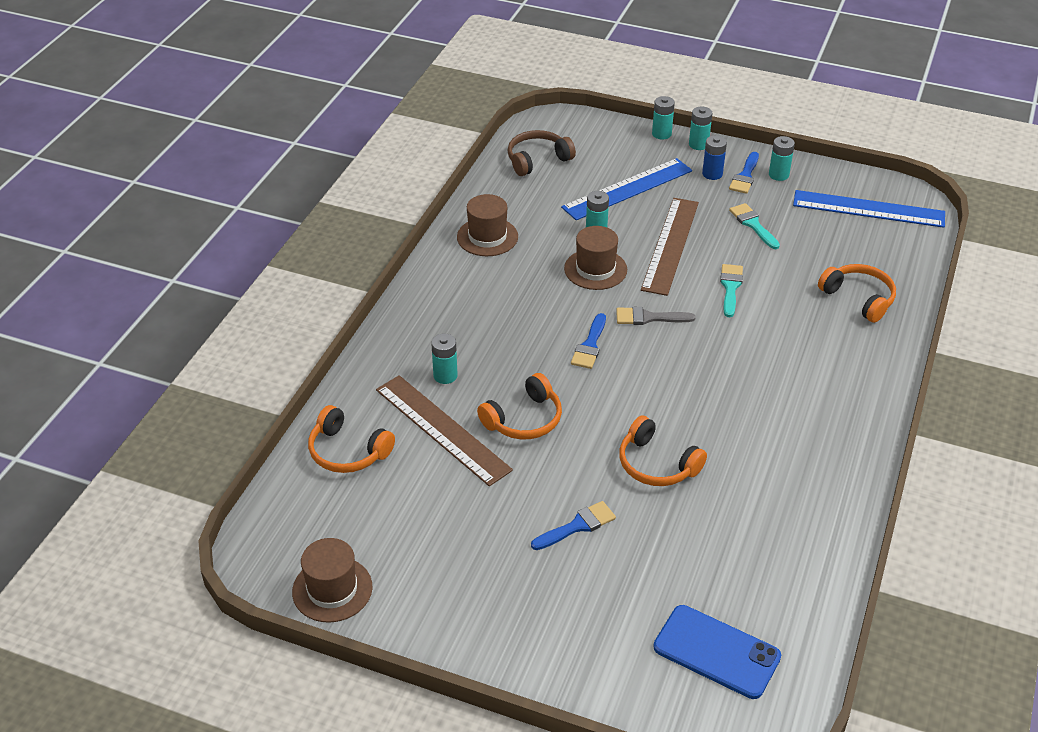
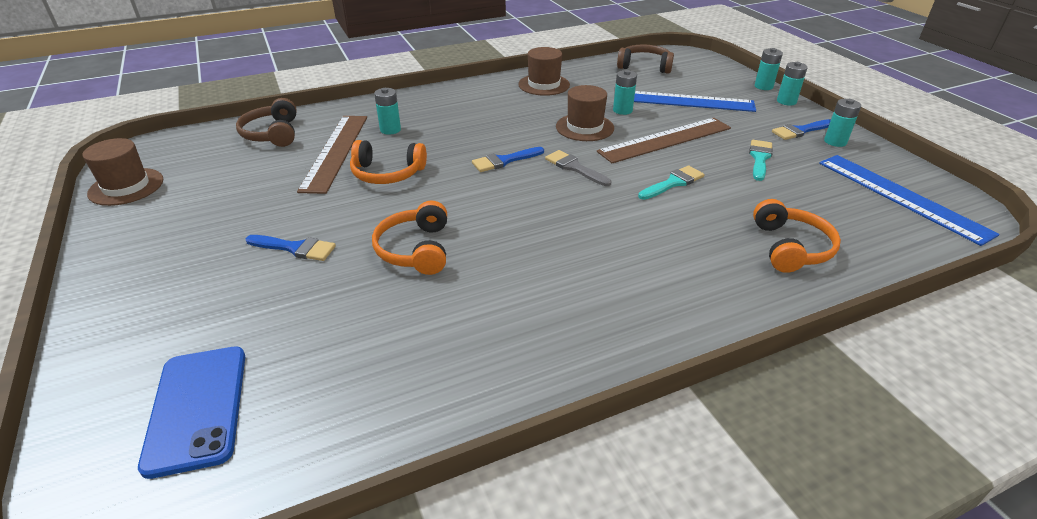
camera: 45 degrees right, 5 degrees down
orange headphones [308,405,395,473] -> brown headphones [236,98,297,147]
blue battery [702,135,727,180] -> none

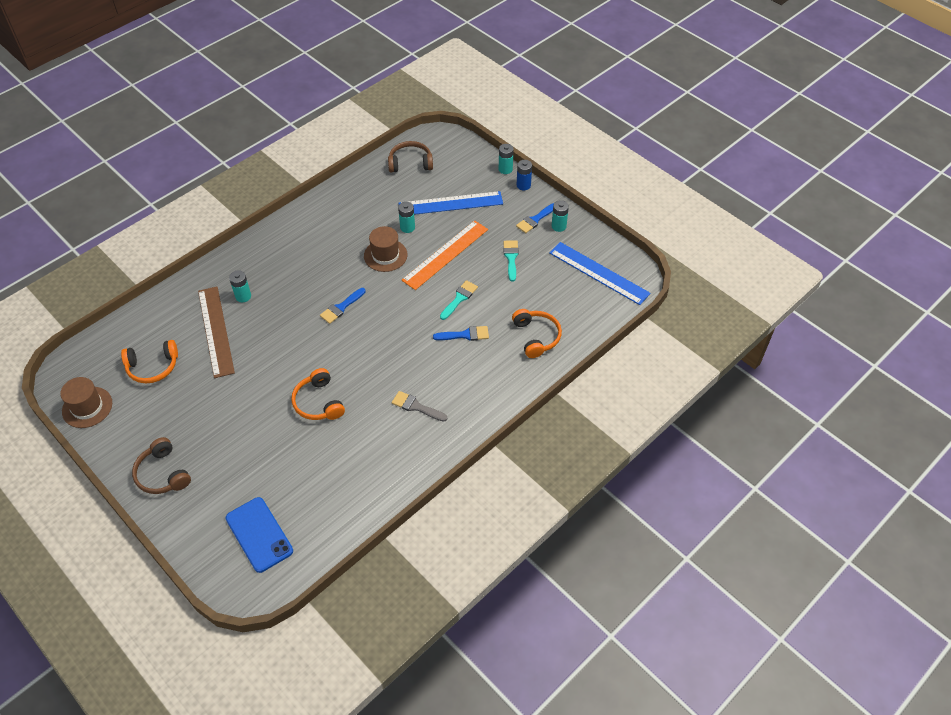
camera: 20 degrees left, 15 degrees up
brown headphones [236,98,297,147] -> brown headphones moved to [132,437,191,494]
blue brush [246,235,336,261] -> blue brush moved to [433,326,489,341]
orange headphones [350,140,427,184] -> orange headphones moved to [121,340,178,383]
brown hat [518,47,570,96] -> none
grey brush [545,150,611,186] -> grey brush moved to [392,391,448,421]
brown ruler [597,118,731,163] -> orange ruler [402,220,488,290]
turquoise battery [777,62,808,106] -> blue battery [517,160,532,190]

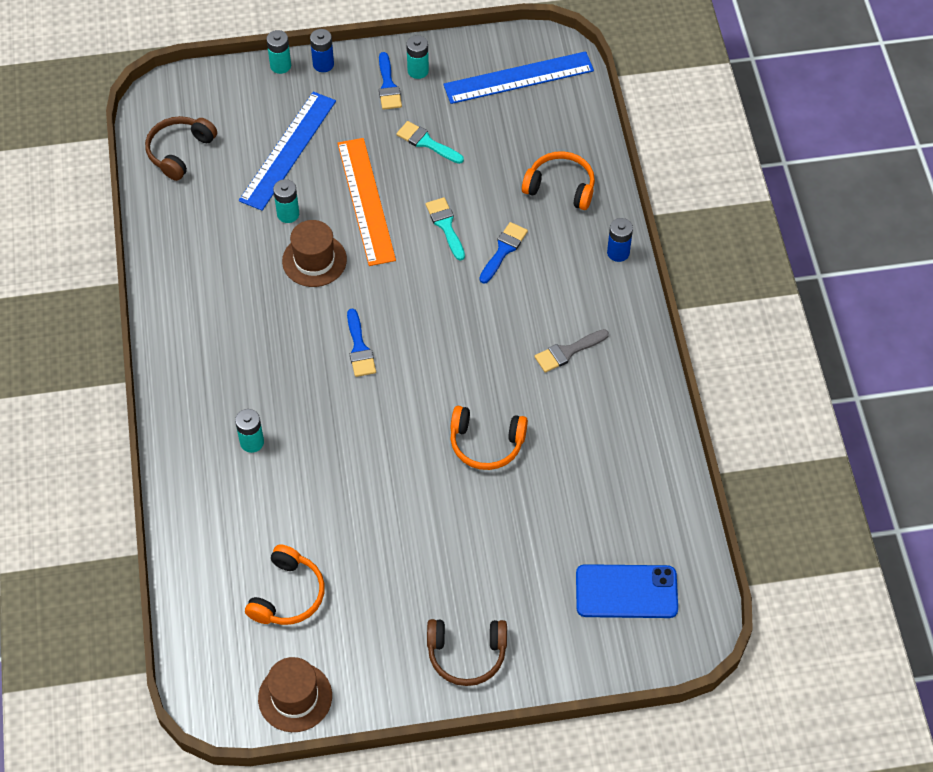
camera: 55 degrees left, 5 degrees up
brown ruler [198,287,235,378] -> none
none -> blue battery [607,218,633,262]

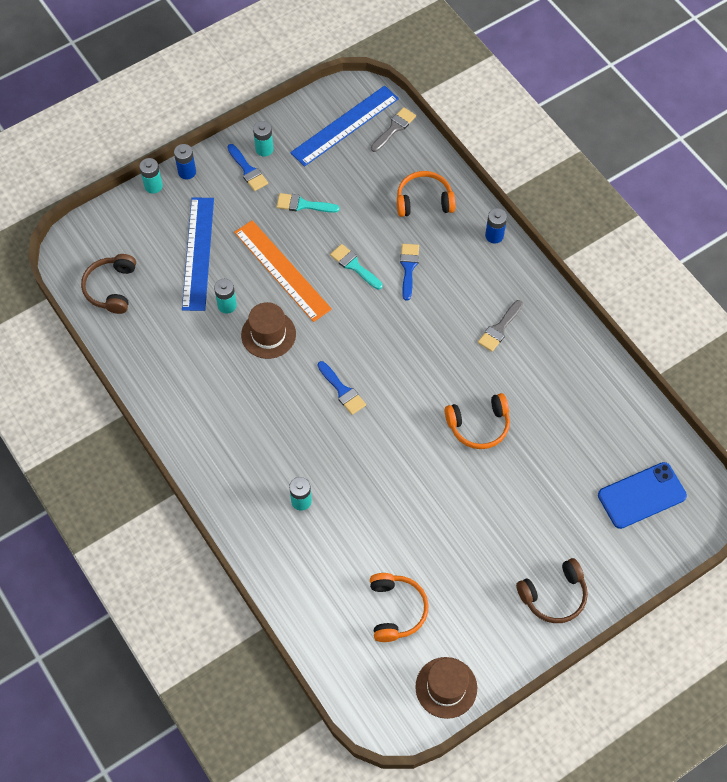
camera: 25 degrees left, 5 degrees up
none -> grey brush [371,107,416,152]

